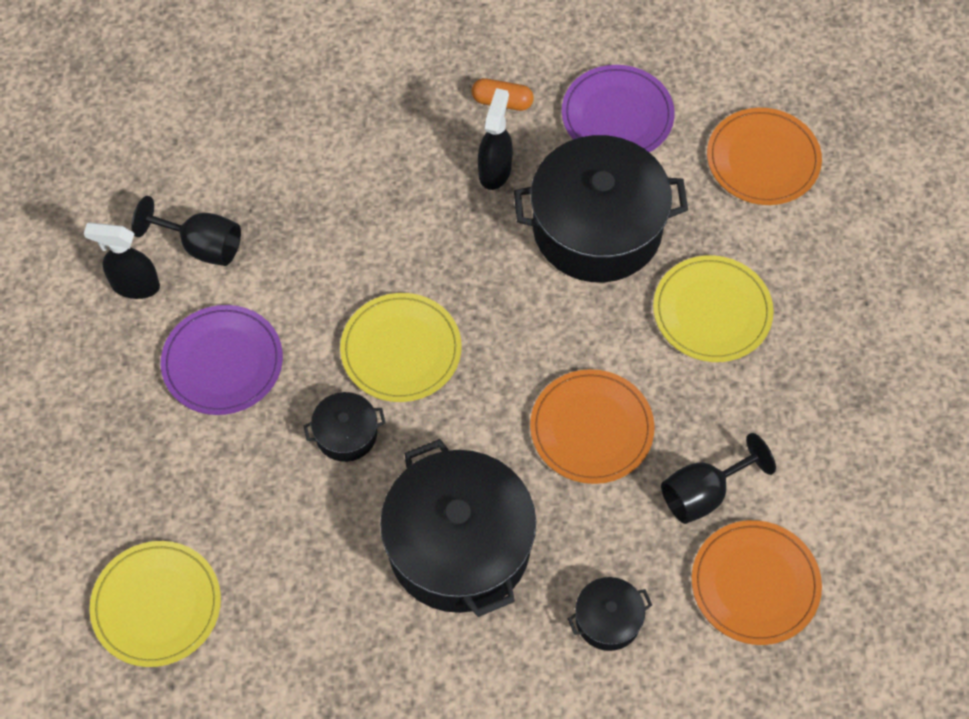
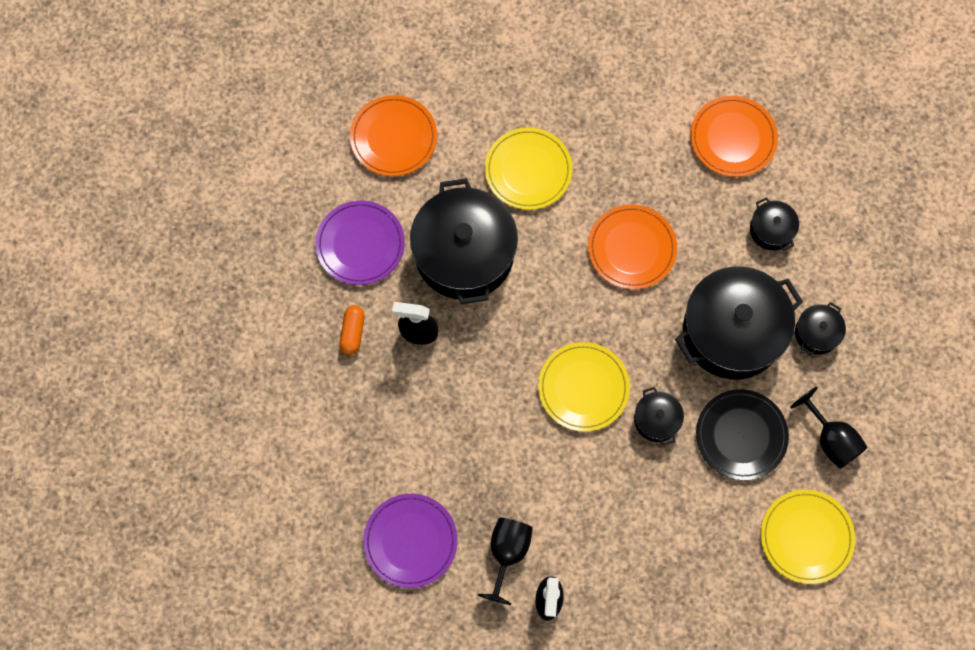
camera: 95 degrees left, 10 degrees up
purple plate [161,305,283,415] -> purple plate moved to [363,494,458,588]
black goblet [661,433,776,524] -> black goblet moved to [790,387,868,469]
none -> black plate [696,389,789,480]
none -> black pot [795,302,846,355]

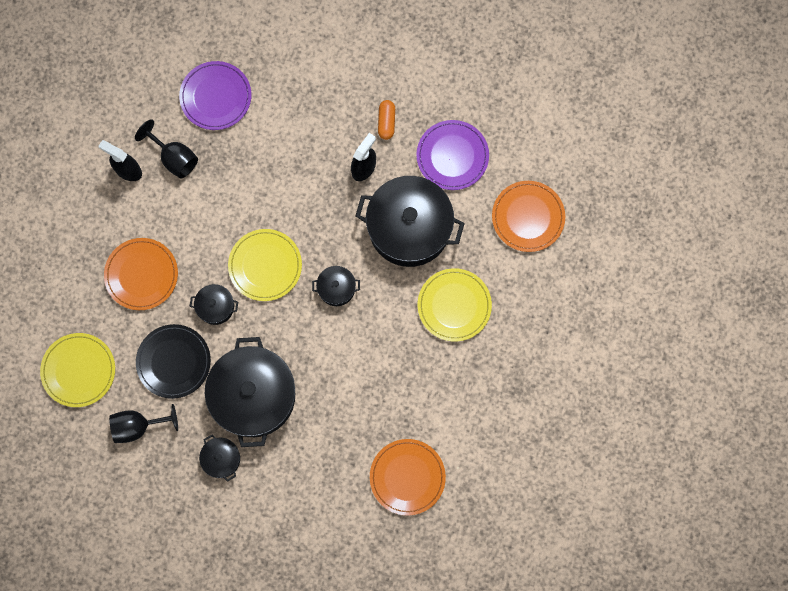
camera: 115 degrees right, 5 degrees up
orange capsule [340,305,365,355] -> orange capsule turned 60 degrees clockwise [378,100,395,140]
orange plate [588,205,677,289] -> orange plate moved to [104,238,178,310]
black pot [750,197,799,251] -> black pot moved to [312,266,360,306]

